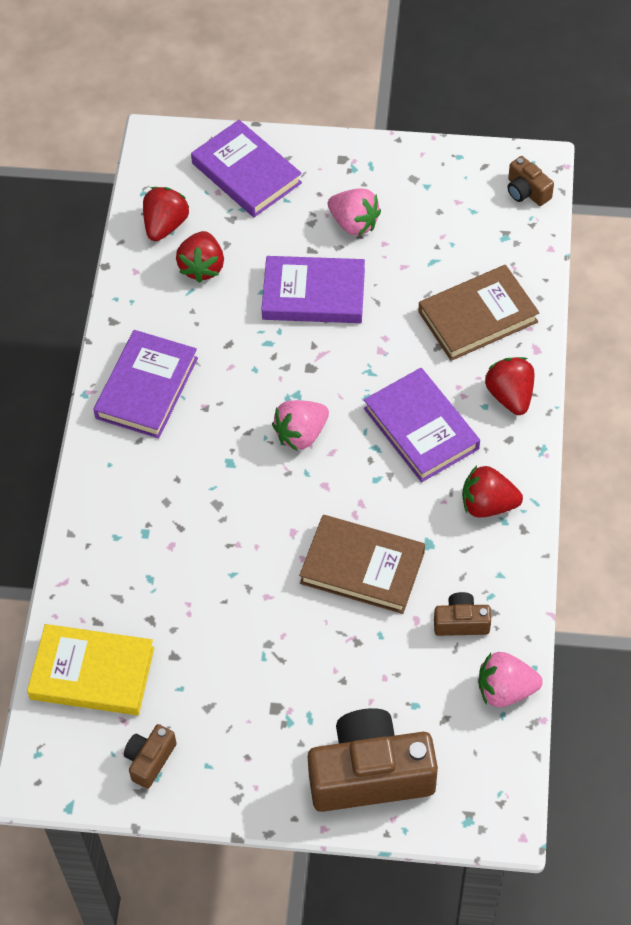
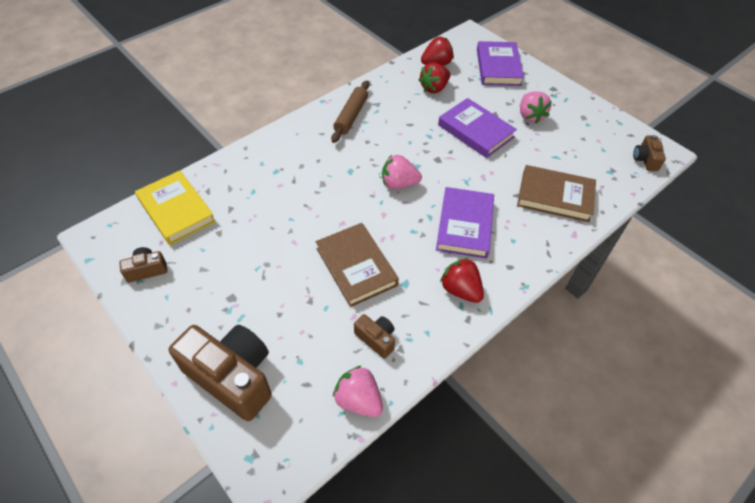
camera: 40 degrees right, 5 degrees down
purple book [93,330,198,438] -> brown rolling pin [331,81,369,143]
red strawberry [485,357,535,415] -> none

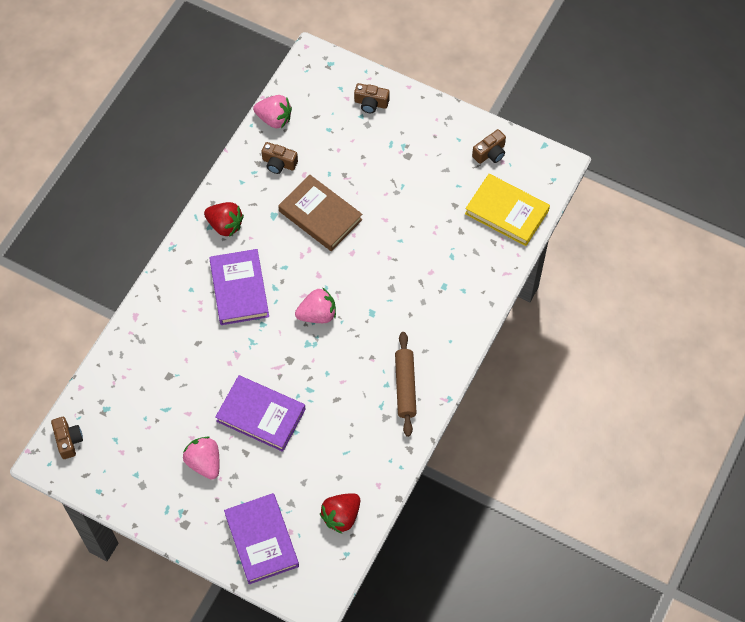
camera: 160 degrees right, 10 degrees up
brown camera [168,325,272,421] -> brown camera [354,83,390,113], size x0.47
red strawberry [419,63,450,93] -> none
brown book [517,165,596,222] -> none

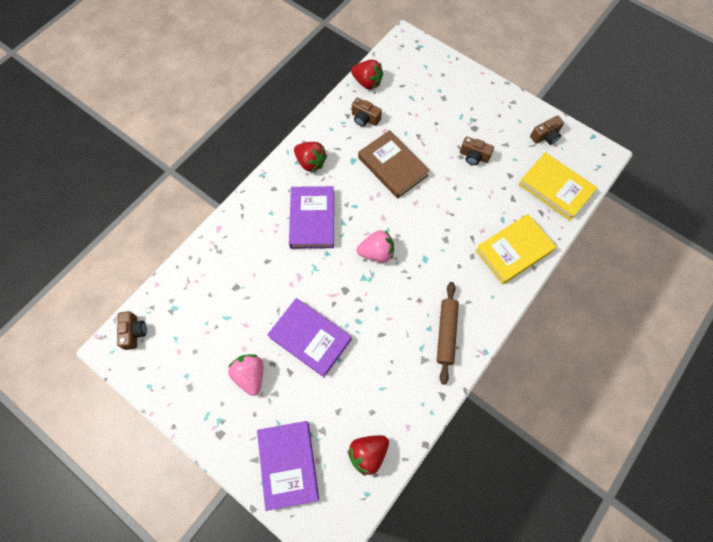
camera: 10 degrees right, 5 degrees up
pink strawberry [253,95,292,128] -> red strawberry [351,60,383,90]
brown camera [354,83,390,113] -> brown camera moved to [460,136,494,165]
none -> yellow book [475,214,557,284]

